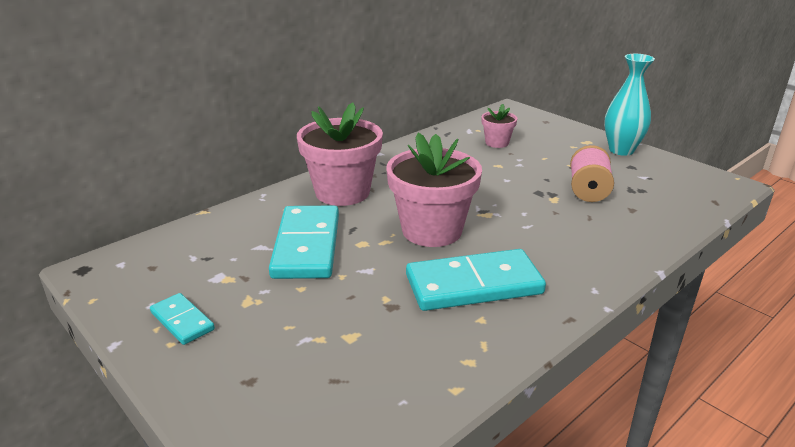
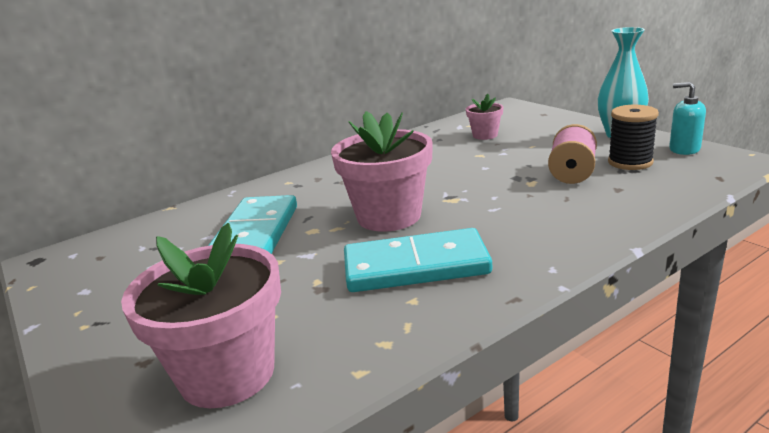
camera: 10 degrees right, 5 degrees down
turquoise domino [150,293,215,345] -> none
pink flower pot [297,102,383,206] -> pink flower pot moved to [121,223,281,408]
none -> black spool [608,105,659,170]
none -> turquoise soap dispenser [669,82,706,155]

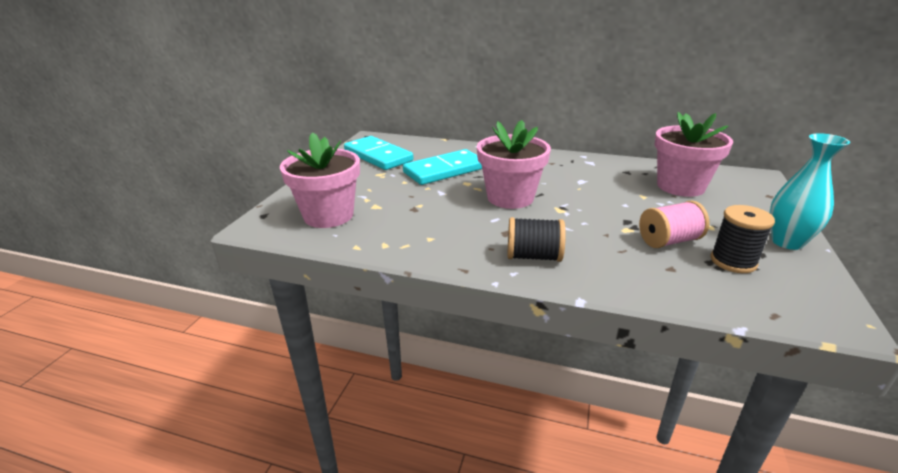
camera: 50 degrees right, 5 degrees up
turquoise domino [344,228,492,292] -> turquoise domino moved to [344,136,413,170]
pink flower pot [466,94,503,140] -> pink flower pot [655,112,733,197], size x2.01
turquoise soap dispenser [669,82,706,155] -> none
none -> black spool [508,217,566,262]

